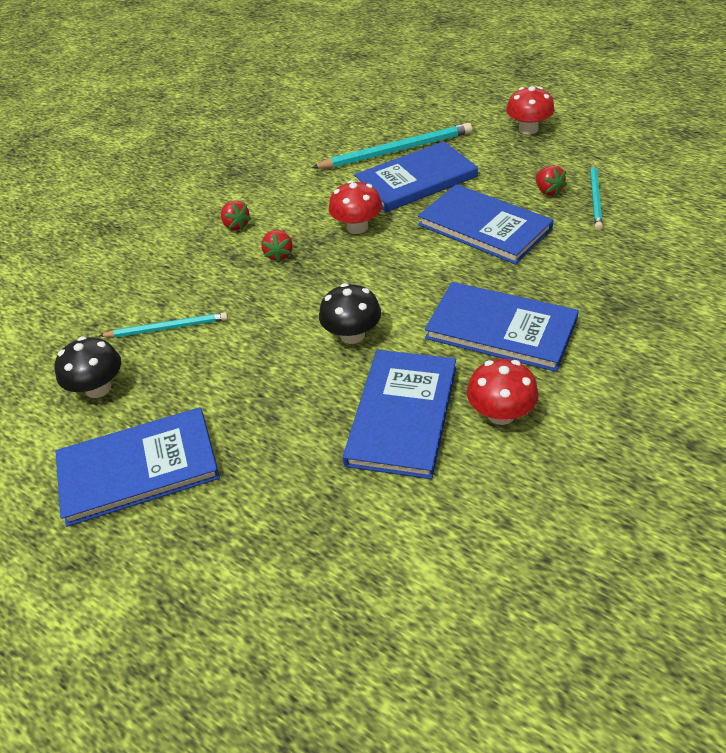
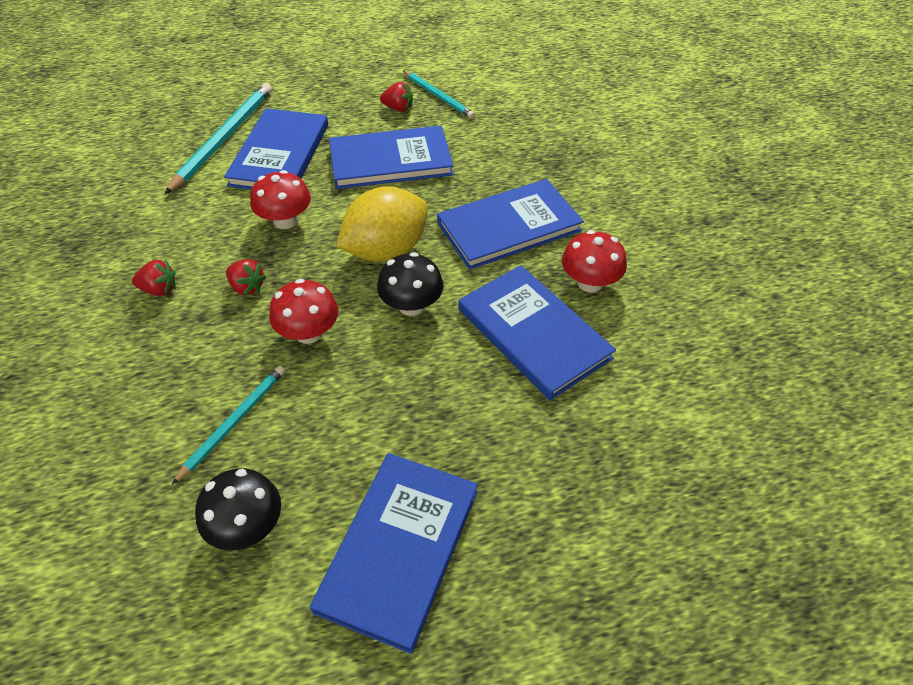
camera: 55 degrees left, 5 degrees up
red mushroom [506,86,554,134] -> red mushroom moved to [269,279,339,344]
none -> yellow lemon [336,186,428,262]

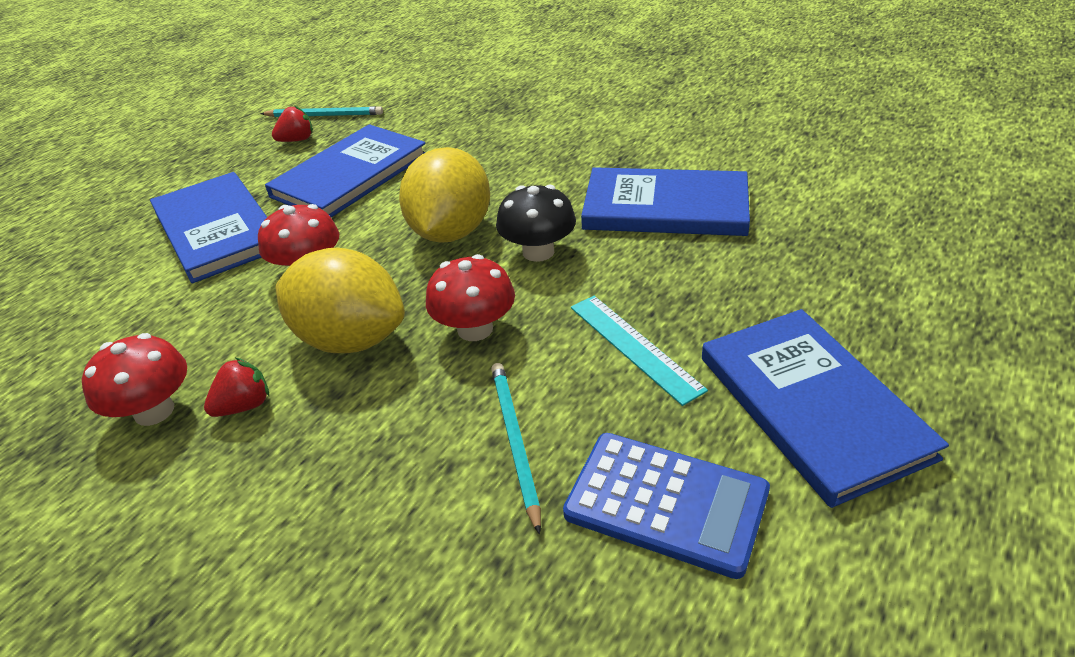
camera: 40 degrees left, 10 degrees down
turquoise pencil [165,83,272,194] -> none
black mushroom [195,468,281,550] -> blue calculator [563,433,770,579]
red strawberry [226,259,266,295] -> yellow lemon [276,248,405,353]
blue book [437,179,584,270] -> none
red mushroom [562,230,627,292] -> red mushroom moved to [82,333,187,426]
none -> turquoise ruler [571,296,708,406]

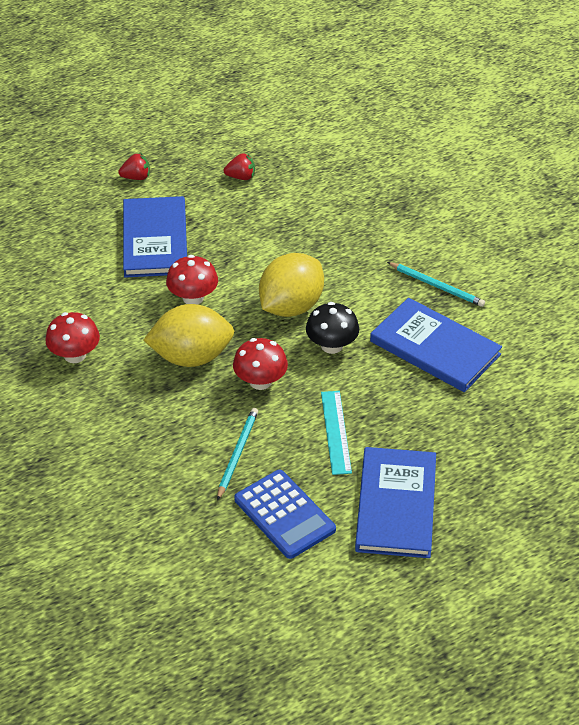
camera: 25 degrees right, 5 degrees up
red strawberry [204,358,269,417] -> red strawberry moved to [118,153,150,180]
turquoise pencil [260,106,383,117] -> turquoise pencil moved to [387,262,485,307]
blue book [265,124,426,217] -> none
yellow lemon [276,248,405,353] -> yellow lemon turned 60 degrees counterclockwise [143,304,234,367]

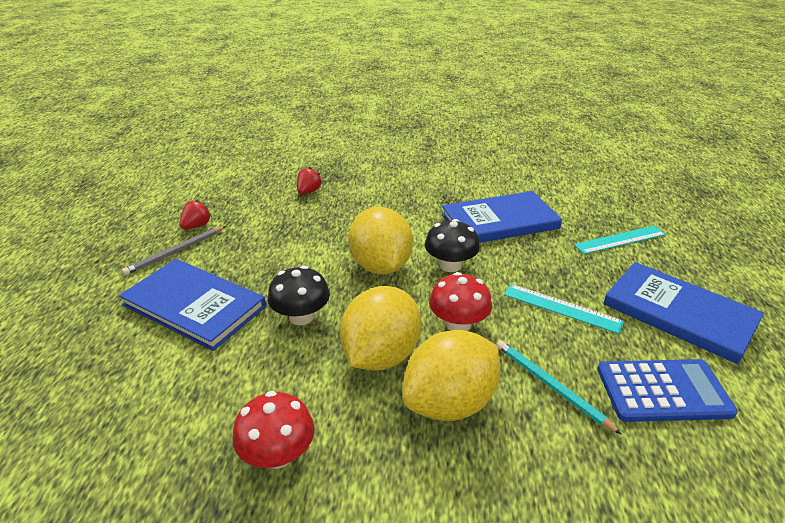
camera: 55 degrees left, 10 degrees down
red strawberry [118,153,150,180] -> red strawberry moved to [297,167,323,195]
red mushroom [166,255,218,304] -> black mushroom [268,266,330,325]
turquoise pencil [387,262,485,307] -> none
none -> grey pencil [122,226,226,275]
none -> yellow lemon [402,330,501,421]
none -> turquoise ruler [574,226,666,254]

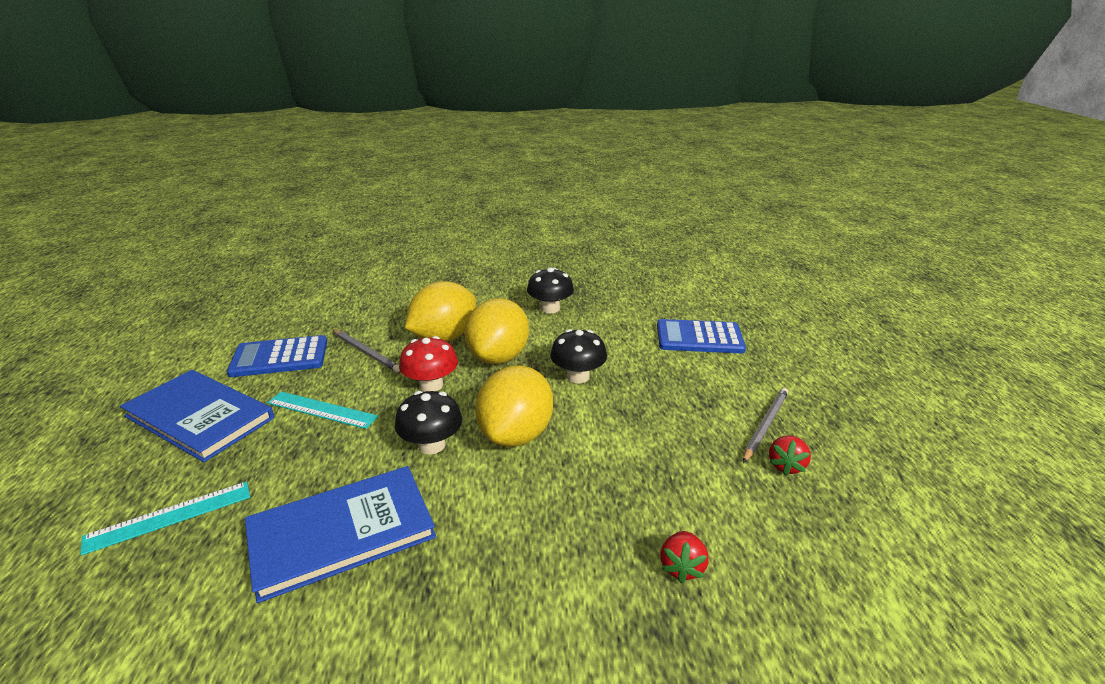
camera: 170 degrees right, 5 degrees down
blue book [119,259,266,351] -> none
red mushroom [233,391,315,469] -> black mushroom [527,268,574,313]
yellow lemon [348,207,413,274] -> yellow lemon turned 45 degrees clockwise [475,365,553,447]
turquoise pencil [497,340,622,435] -> grey pencil [333,330,400,372]
none -> blue calculator [657,319,746,353]

